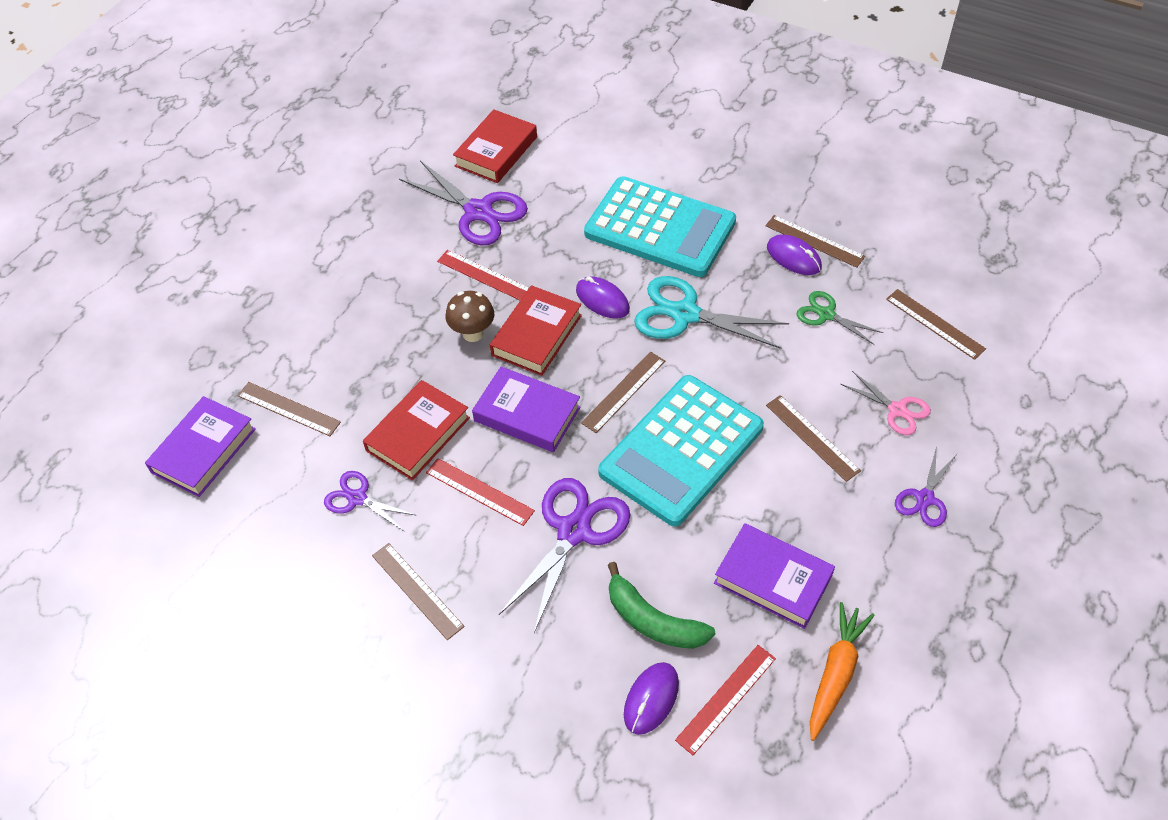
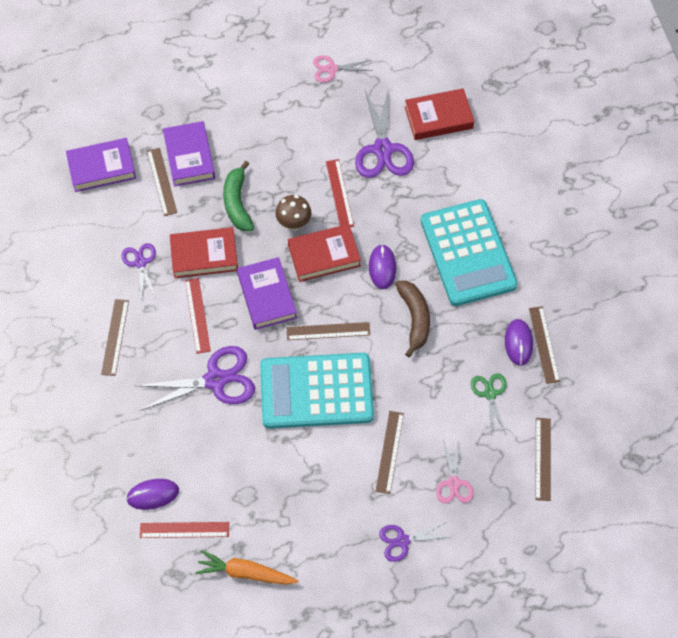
camera: 45 degrees right, 10 degrees up
green banana [608,562,715,649] -> green banana moved to [223,161,254,231]
turquoise scissors [634,276,789,349] -> brown banana [396,281,430,357]
purple book [714,523,835,629] -> purple book moved to [163,121,215,187]
orange carrot [810,602,875,741] -> orange carrot turned 150 degrees counterclockwise [196,550,299,585]
none -> pink scissors [313,56,373,83]

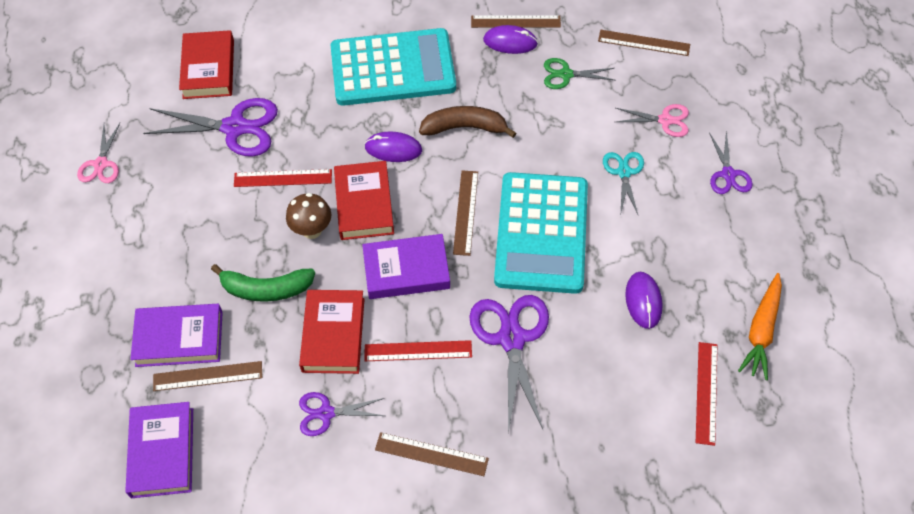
camera: 80 degrees left, 5 degrees down
purple mouse [126,479,179,510] -> purple mouse moved to [625,272,663,329]
brown ruler [375,411,404,494] -> turquoise scissors [603,152,644,214]

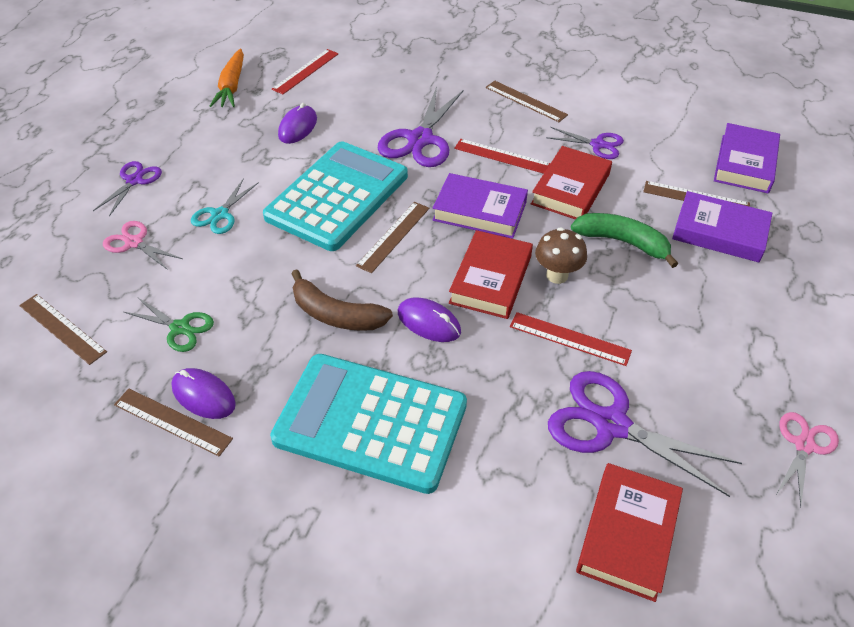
camera: 155 degrees left, 10 degrees down
orange carrot [738,273,782,380] -> orange carrot turned 135 degrees clockwise [210,49,244,107]

